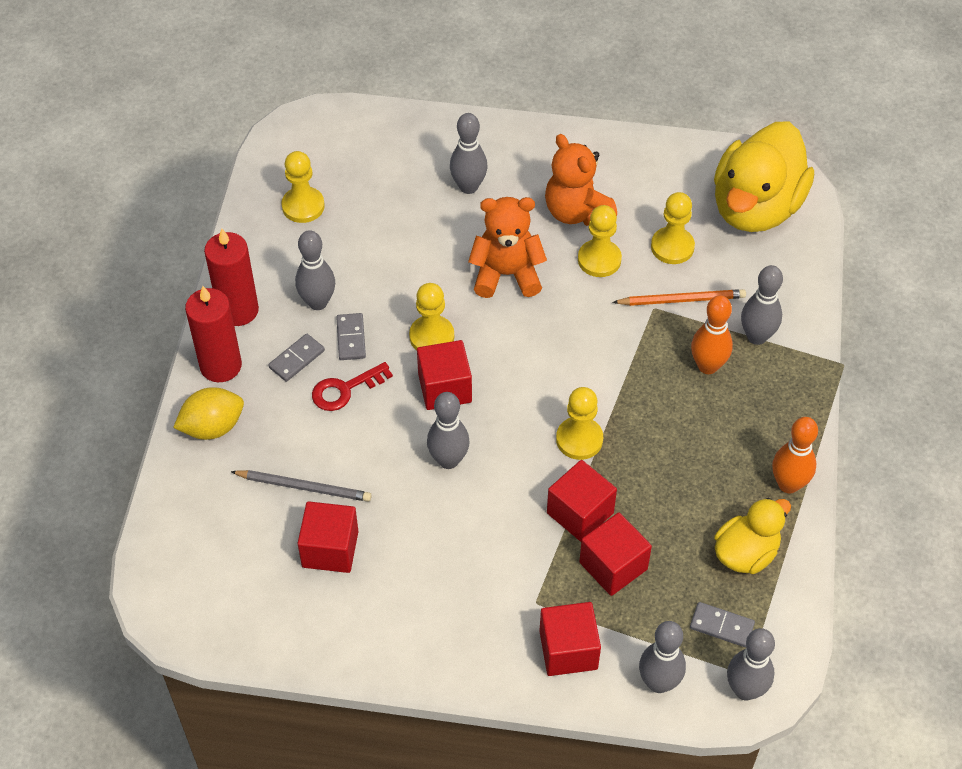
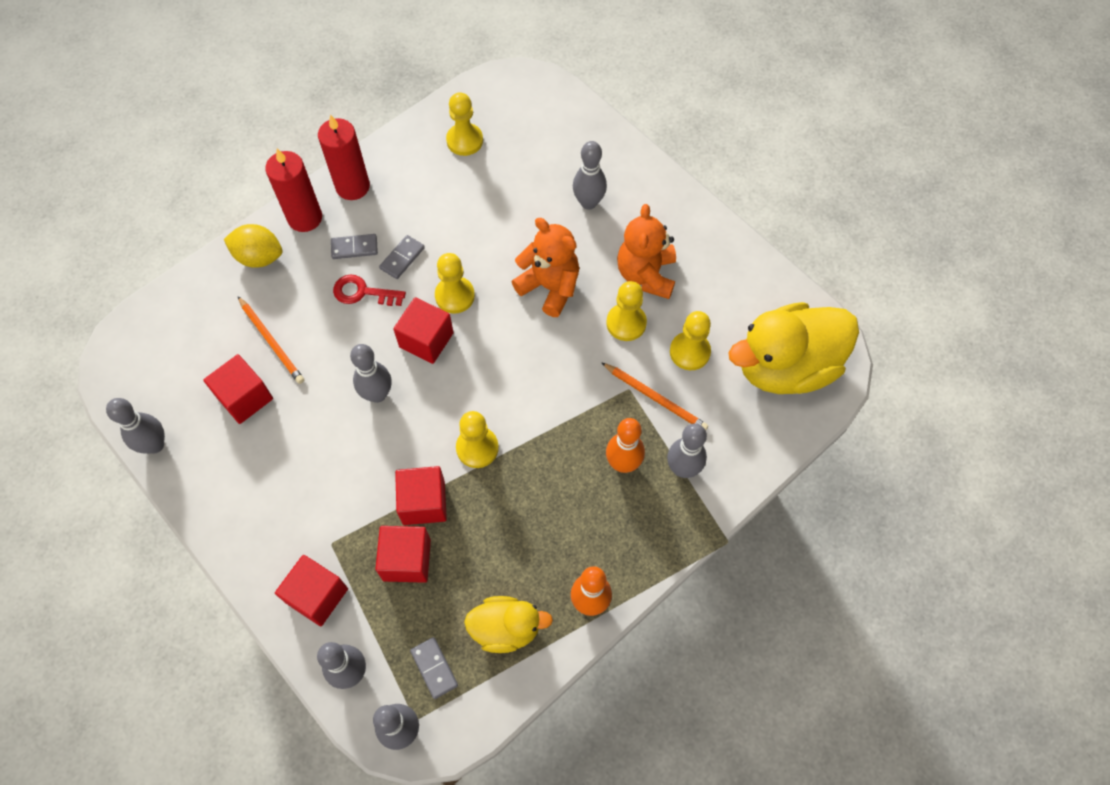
camera: 40 degrees right, 10 degrees up
grey pencil [231,470,372,502] -> orange pencil [238,296,304,384]
grey bowling pin [295,230,335,310] -> grey bowling pin moved to [106,398,165,454]

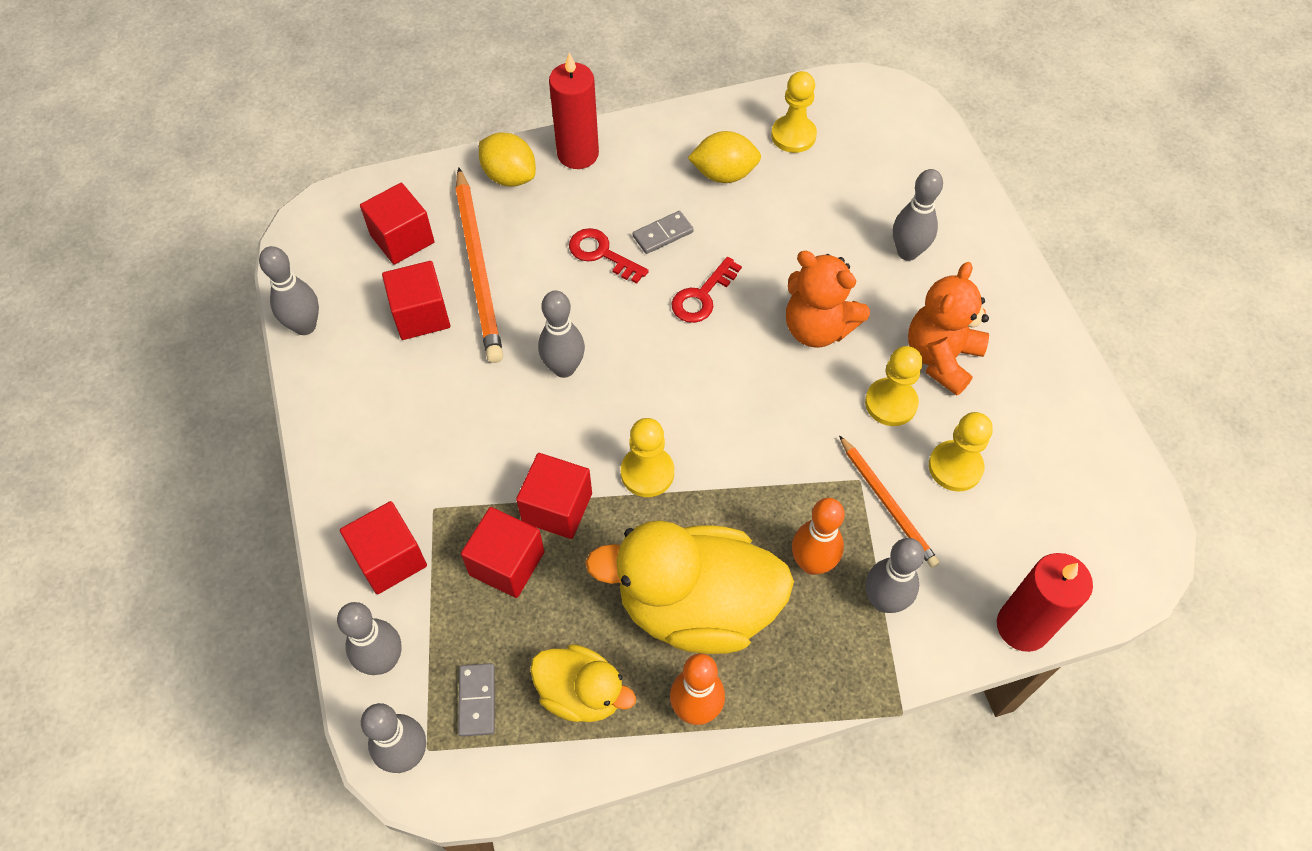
camera: 25 degrees right, 5 degrees down
orange pencil [238,296,304,384] -> orange pencil [455,167,503,363], size x1.68
red candle [318,114,370,200] -> red candle moved to [997,553,1093,652]
grey domino [331,234,378,259] -> none
red cube [393,297,454,364] -> red cube moved to [360,183,434,265]
yellow pawn [435,253,475,314] -> red key [671,257,742,323]
orange teddy bear [512,218,579,317] -> orange teddy bear turned 150 degrees clockwise [786,251,870,348]
yellow duck [728,302,859,394] -> yellow duck moved to [585,520,794,654]
none -> yellow lemon [688,131,761,183]

